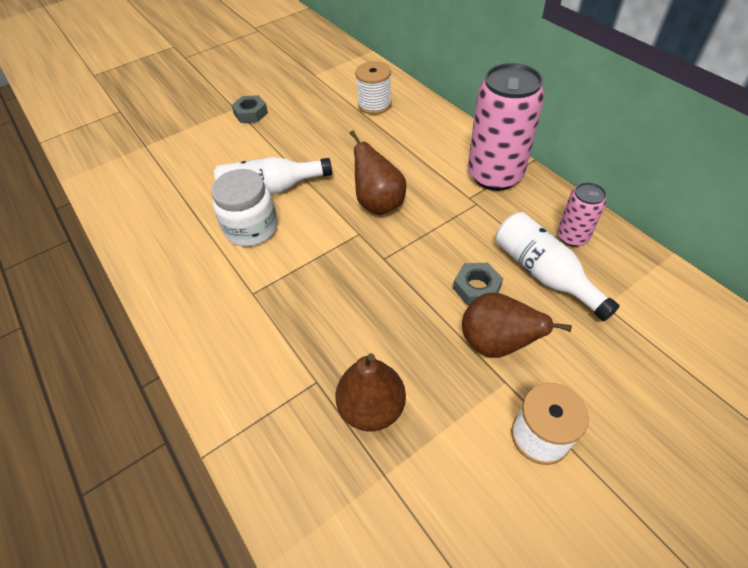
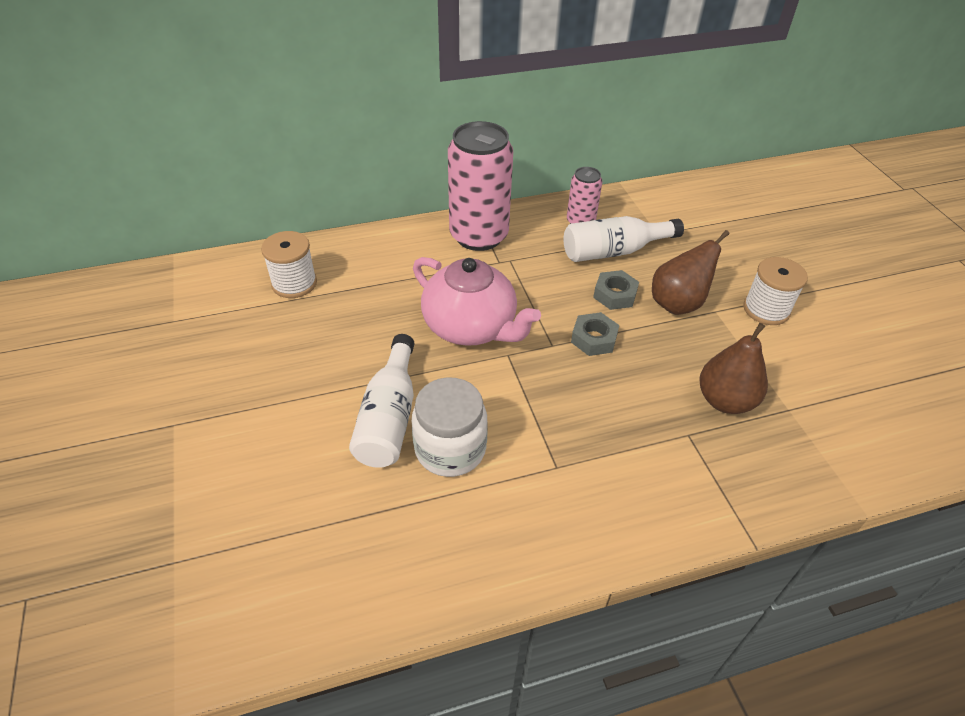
camera: 75 degrees left, 5 degrees down
grey nut [231,95,268,123] -> grey nut moved to [571,312,619,356]
brown pear [350,130,406,215] -> pink teapot [413,257,541,346]

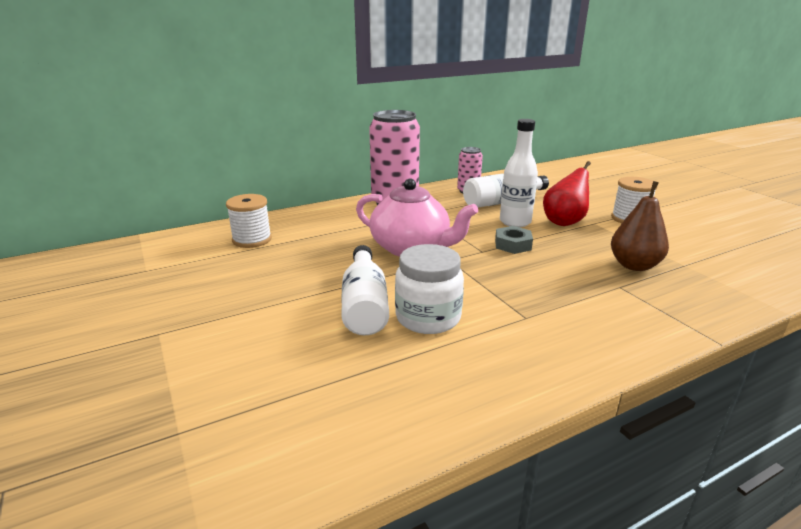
camera: 10 degrees left, 20 degrees down
grey nut [593,270,639,310] -> white bottle [500,119,538,227]
brown pear [652,230,730,315] -> red pear [543,161,591,226]

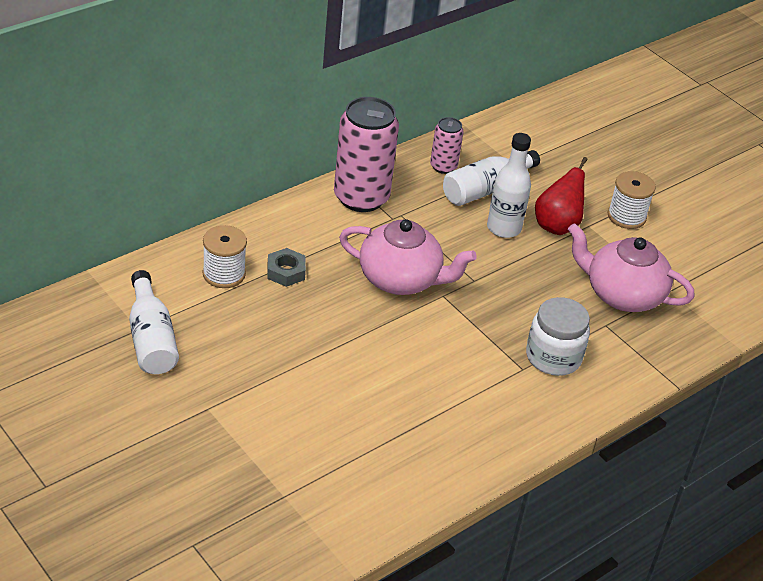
camera: 15 degrees left, 15 degrees up
white bottle [341,245,389,335] -> white bottle moved to [129,270,179,374]
white jar [395,244,464,334] -> white jar moved to [526,297,590,376]
grey nut [495,226,533,254] -> grey nut moved to [267,248,306,287]
brown pear [611,181,669,271] -> pink teapot [568,223,695,312]

